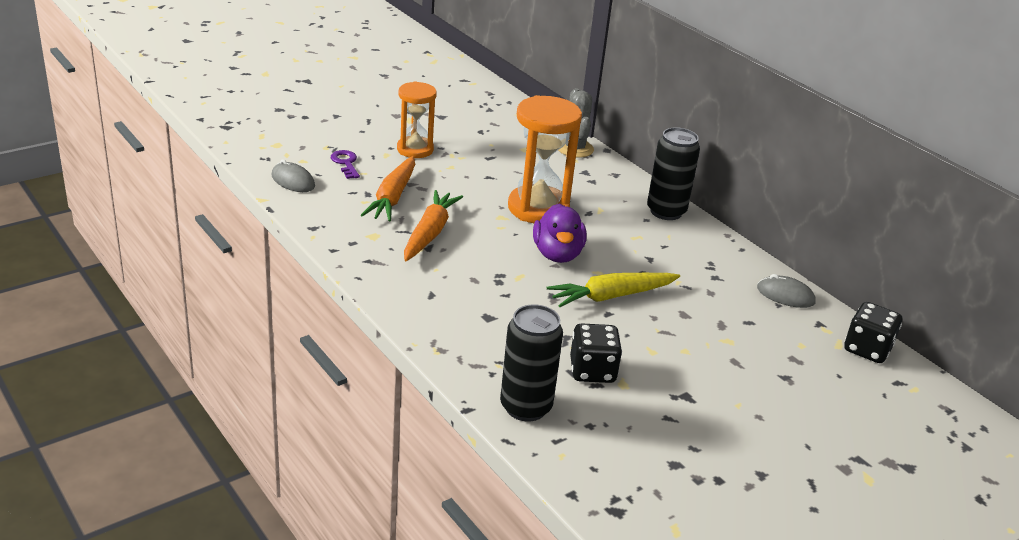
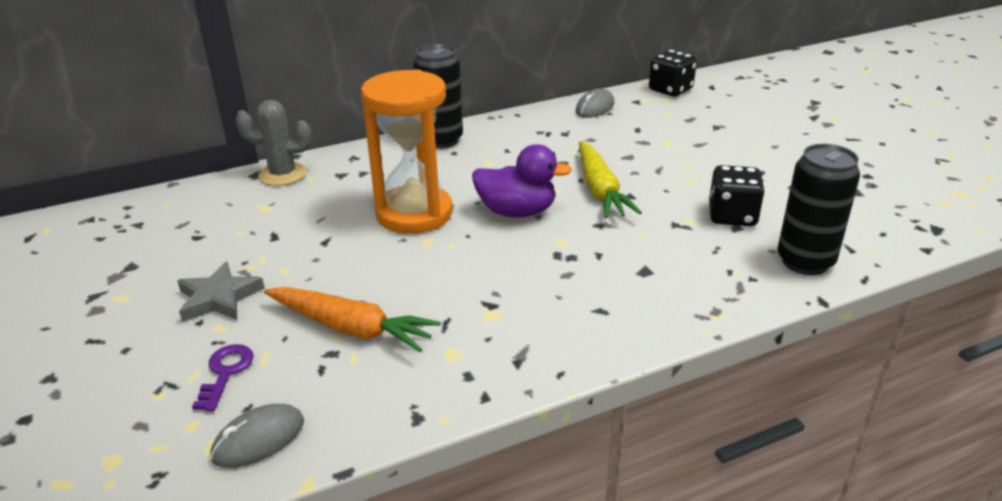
camera: 75 degrees left, 0 degrees up
purple key [331,150,360,179] -> purple key turned 105 degrees clockwise [192,344,254,411]
orange hourglass [397,81,437,158] -> grey star [177,262,265,322]
orange carrot [404,190,463,262] -> none

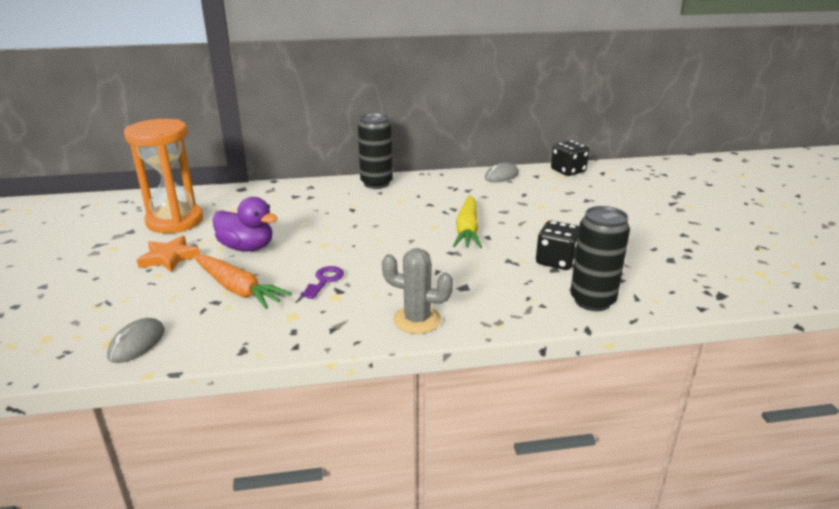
camera: 15 degrees right, 5 degrees down
grey star [177,262,265,322] -> orange star [137,236,200,272]
purple key [192,344,254,411] -> purple key moved to [301,266,344,299]
grey mouse [210,404,304,468] -> grey mouse turned 45 degrees counterclockwise [107,318,165,363]
grey cactus [236,100,311,186] -> grey cactus moved to [382,248,453,334]
orange hourglass [361,69,453,234] -> orange hourglass moved to [124,119,203,233]
purple duck [472,144,572,218] -> purple duck moved to [213,197,278,252]

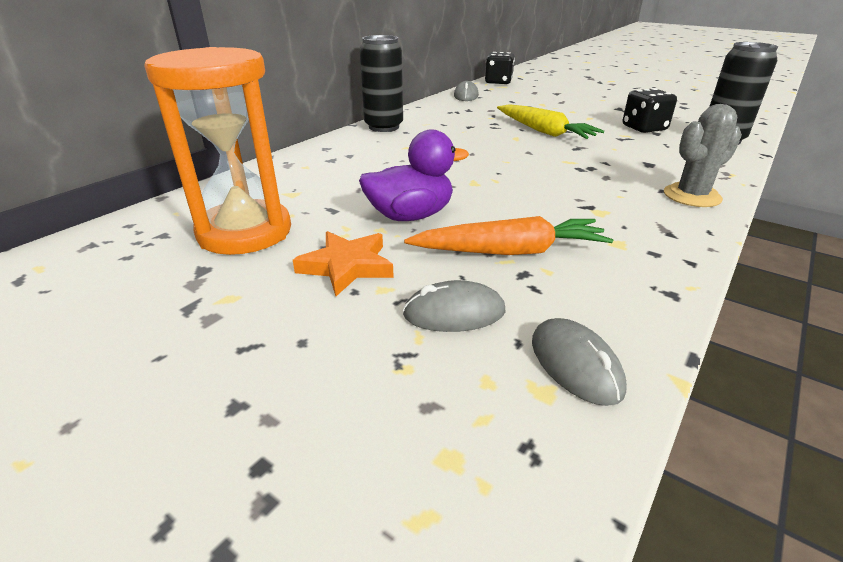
camera: 45 degrees left, 5 degrees up
purple key [301,266,344,299] -> none
none -> grey mouse [403,280,505,332]

